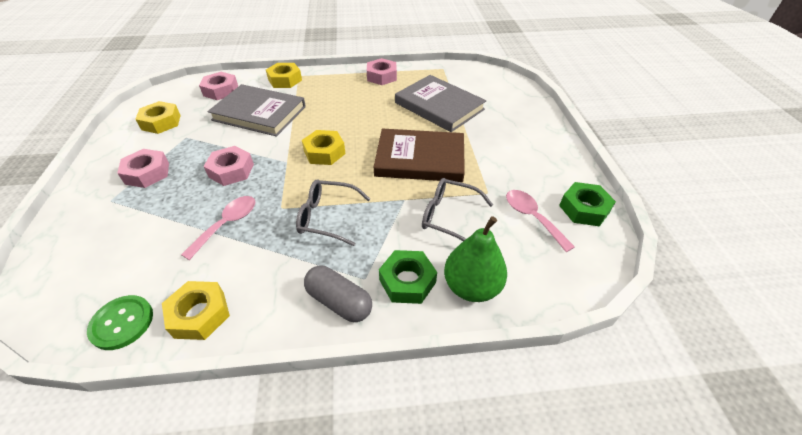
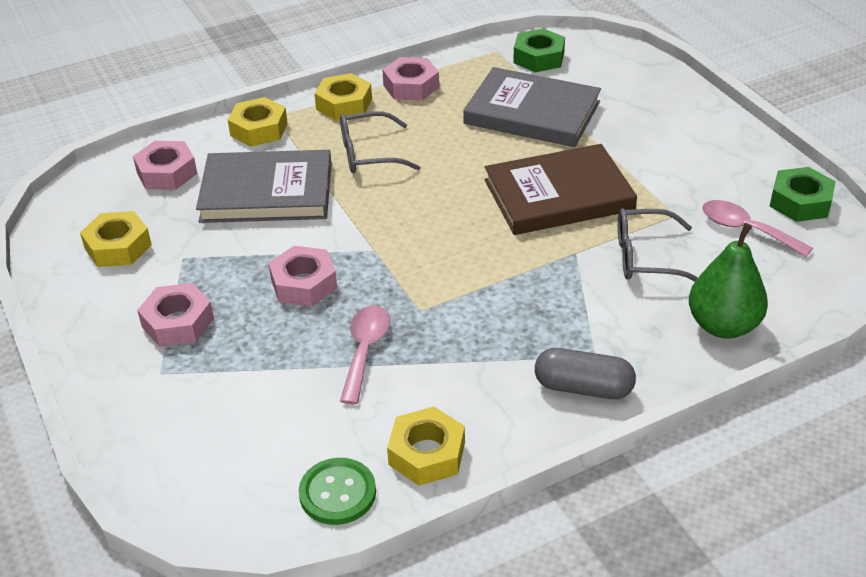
camera: 20 degrees left, 5 degrees down
grey glasses [296,180,370,246] -> grey glasses moved to [340,111,421,173]
yellow nut [302,130,346,165] -> yellow nut moved to [314,73,372,120]
green nut [379,250,437,304] -> green nut moved to [513,28,565,72]

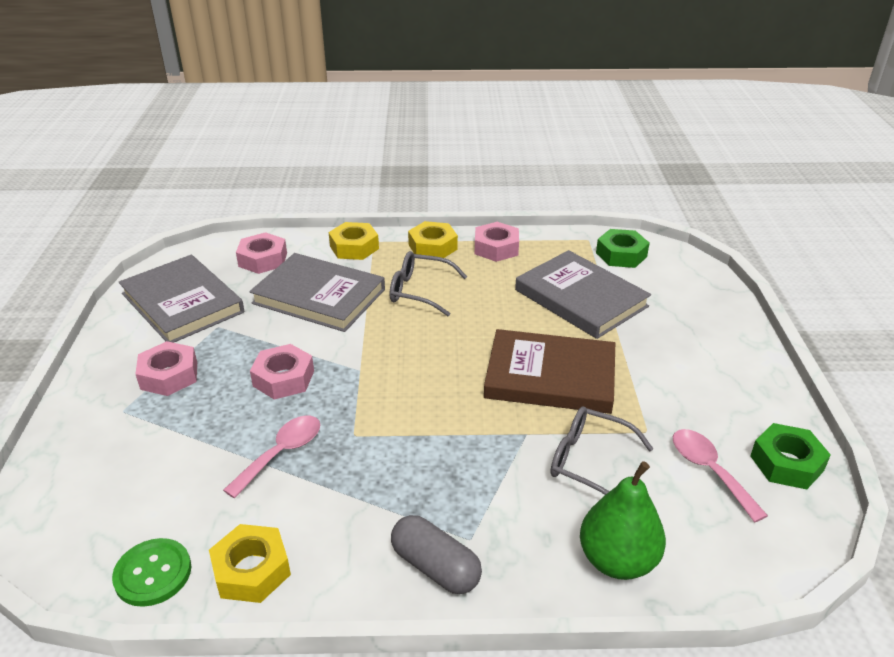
camera: 25 degrees right, 5 degrees down
yellow nut [80,211,152,267] -> grey book [119,255,244,343]

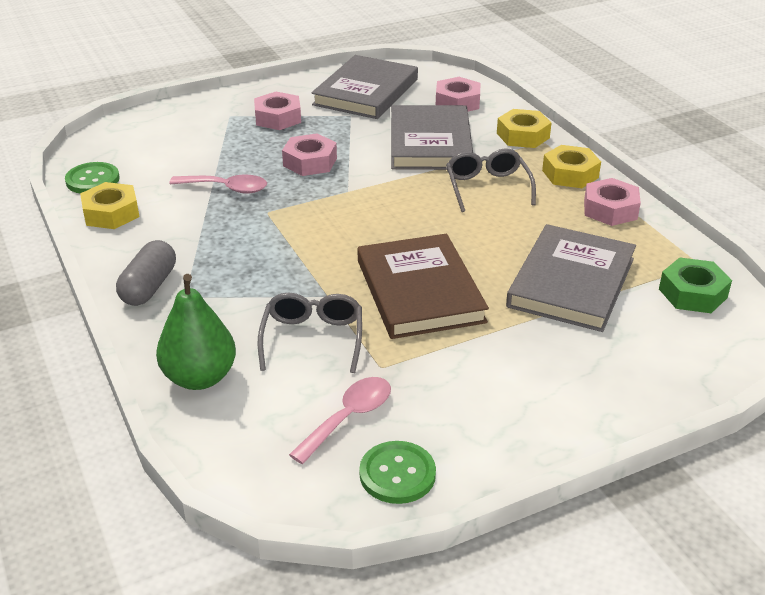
camera: 65 degrees right, 0 degrees up
green nut [750,423,831,490] -> green button [359,441,436,504]

